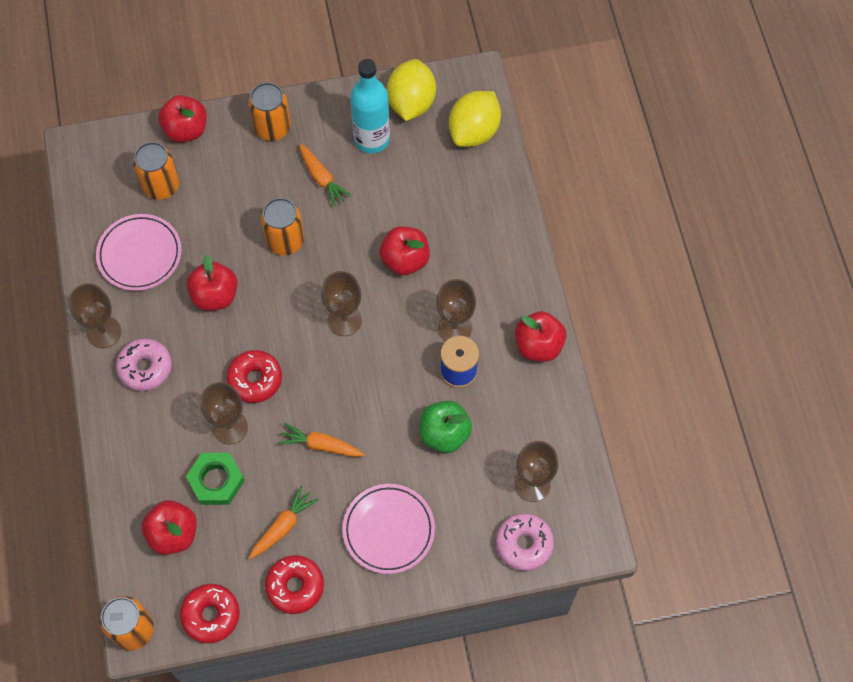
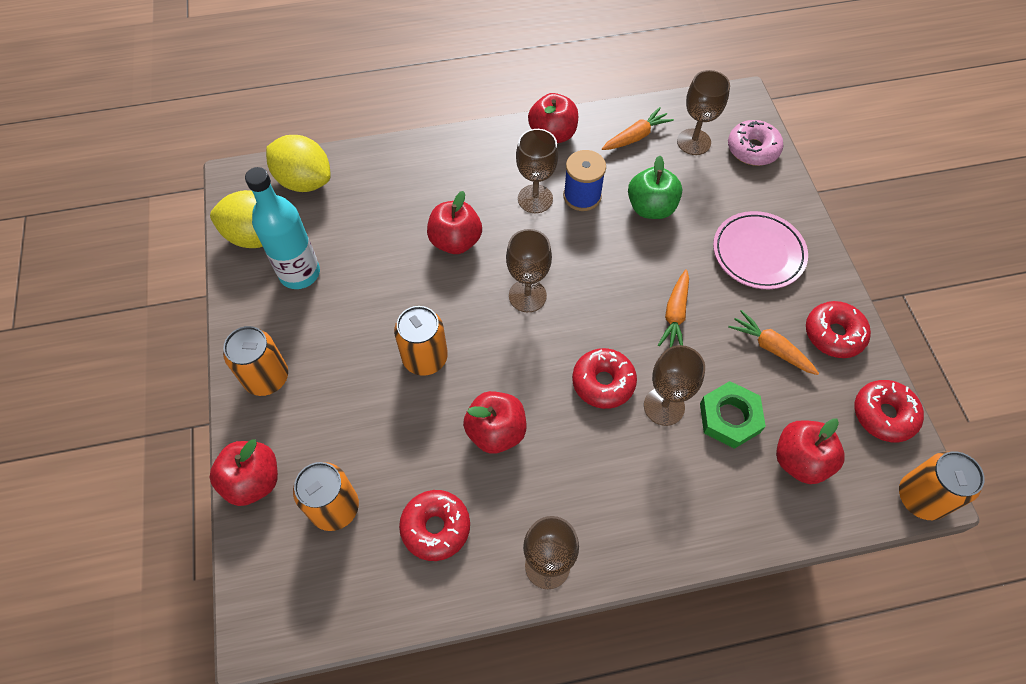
camera: 90 degrees left, 5 degrees down
pink plate [96,214,182,291] -> red donut [399,490,470,561]
pink donut [116,338,172,391] -> none
orange carrot [299,143,352,207] -> orange carrot moved to [602,107,674,150]

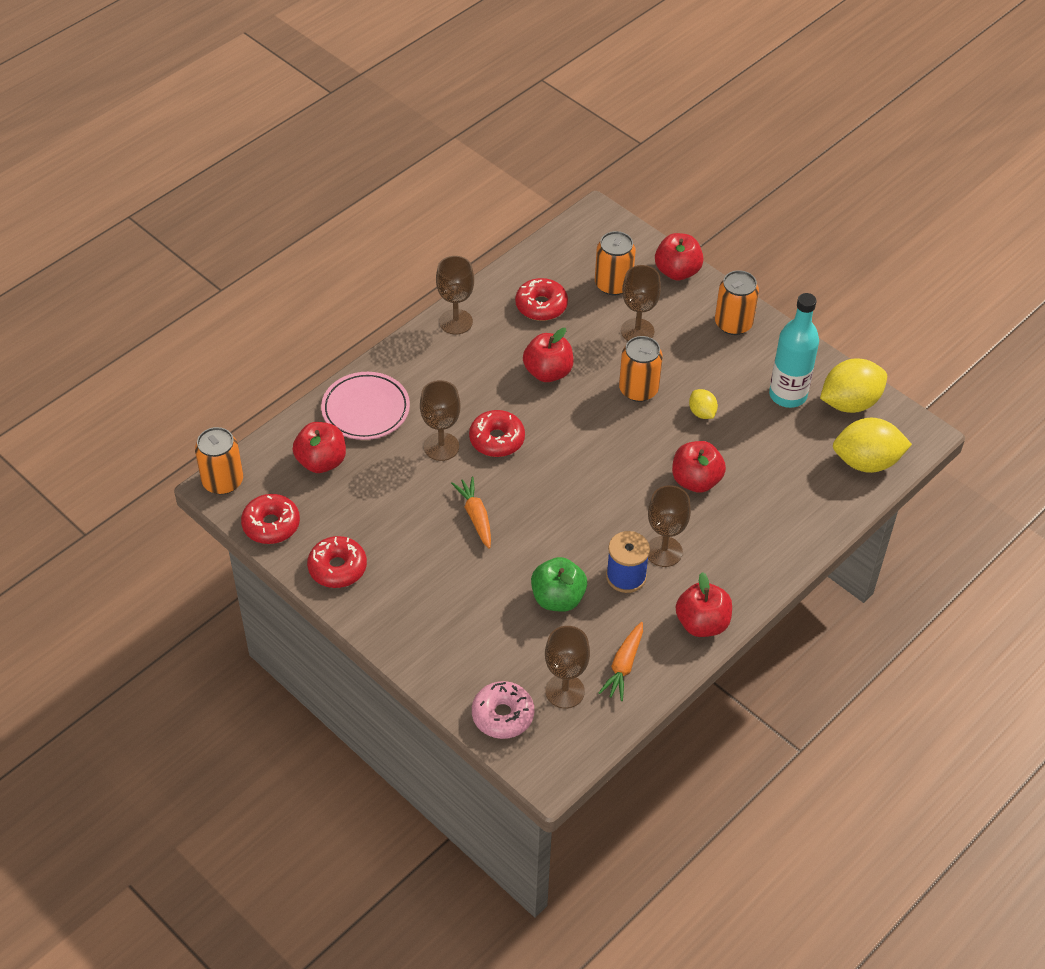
camera: 145 degrees right, 10 degrees down
brown goblet [506,229,552,312] -> brown goblet moved to [621,265,661,341]
green nut [700,381,766,449] -> none
pink plate [713,211,808,289] -> pink plate moved to [321,372,410,440]
orange carrot [728,310,819,375] -> none
none -> yellow lemon [689,389,718,419]

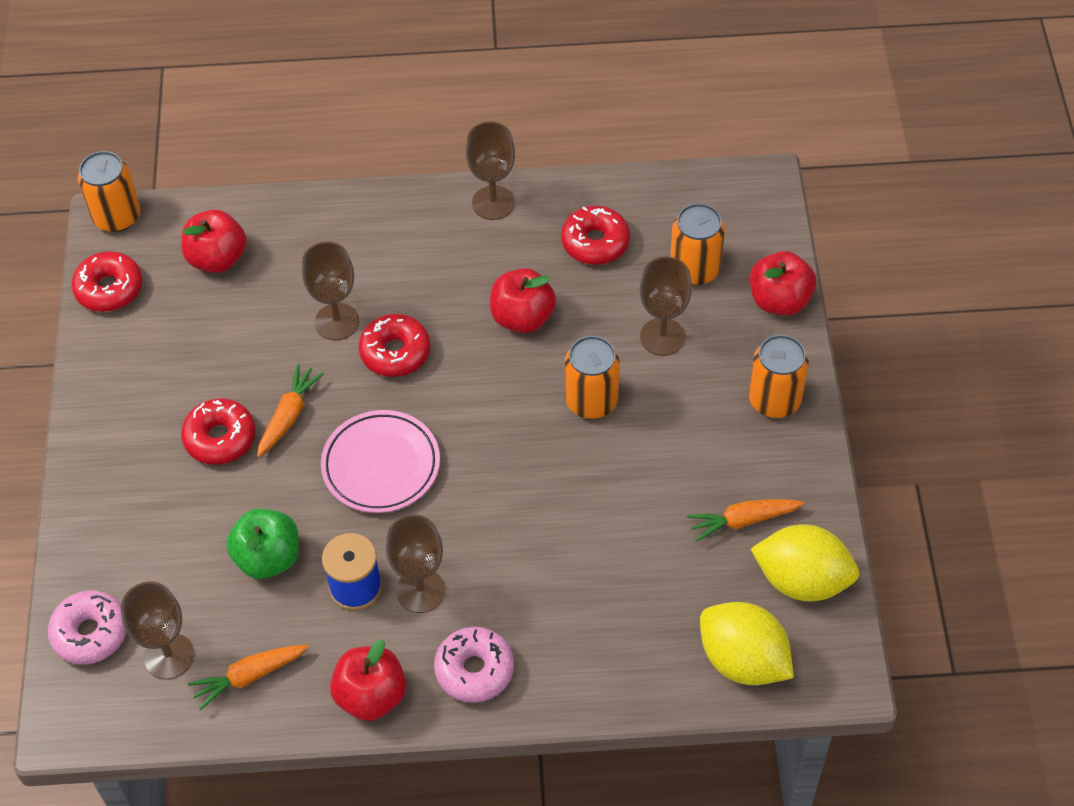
camera: 45 degrees right, 5 degrees up
red donut [307,536,367,588] -> red donut moved to [181,399,256,465]
pink plate [321,372,410,440] -> pink plate moved to [321,410,440,513]
red apple [672,441,726,493] -> none
yellow lemon [689,389,718,419] -> none
turquoise bottle [769,293,819,408] -> orange carrot [687,499,805,542]
none -> pink donut [434,627,514,703]

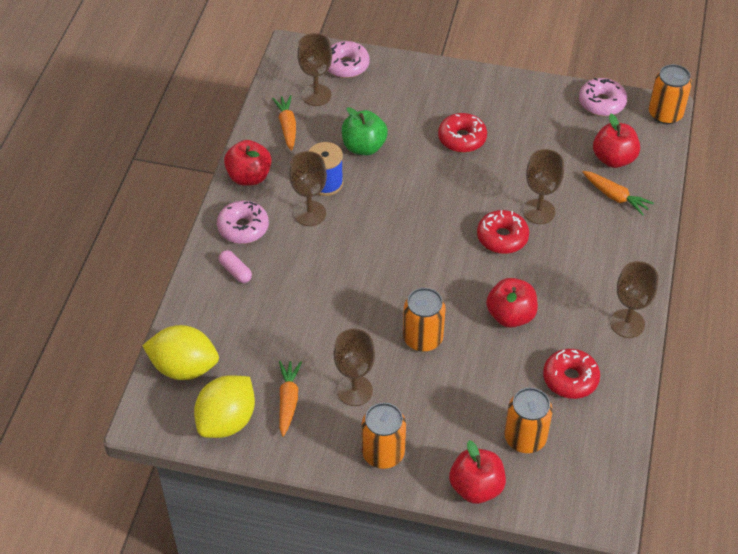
camera: 105 degrees right, 5 degrees down
red donut [71,251,142,312] -> pink donut [579,78,627,116]
orange carrot [257,364,324,457] -> orange carrot moved to [582,171,654,216]
pink plate [321,410,440,513] -> none
brown goblet [640,257,692,356] -> brown goblet moved to [334,329,375,406]
yellow lemon [700,602,794,685] -> yellow lemon turned 45 degrees clockwise [142,325,219,380]
none -> pink capsule [219,250,252,283]

